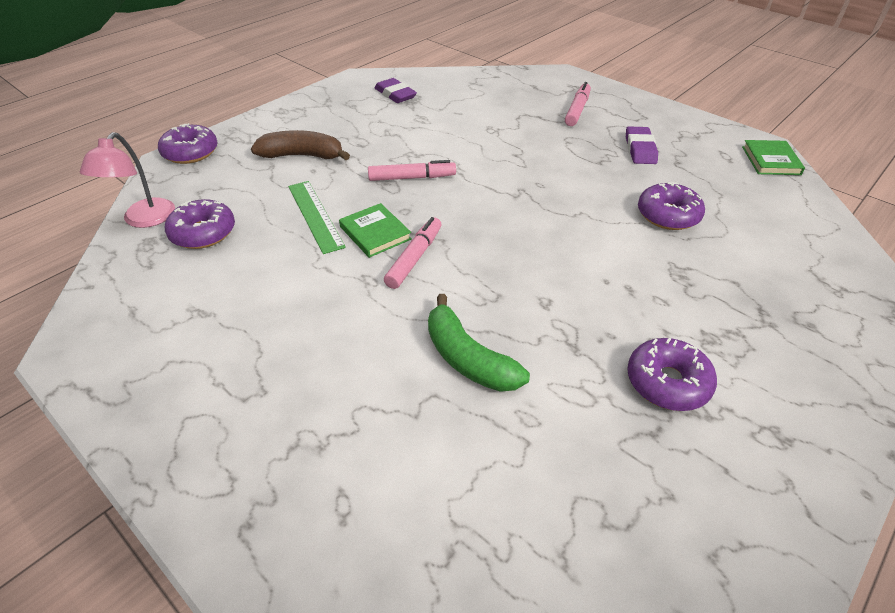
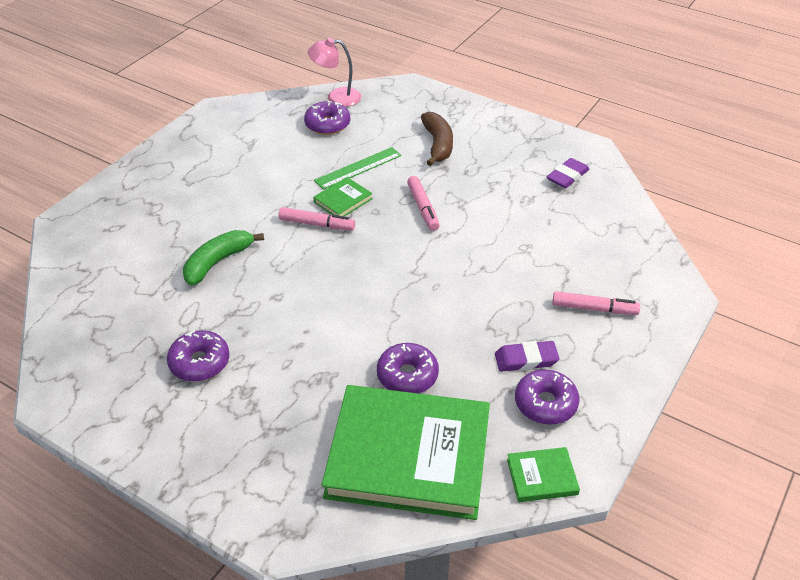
camera: 80 degrees right, 0 degrees up
purple donut [158,123,218,164] -> purple donut moved to [515,370,579,425]
none -> green book [322,385,490,520]

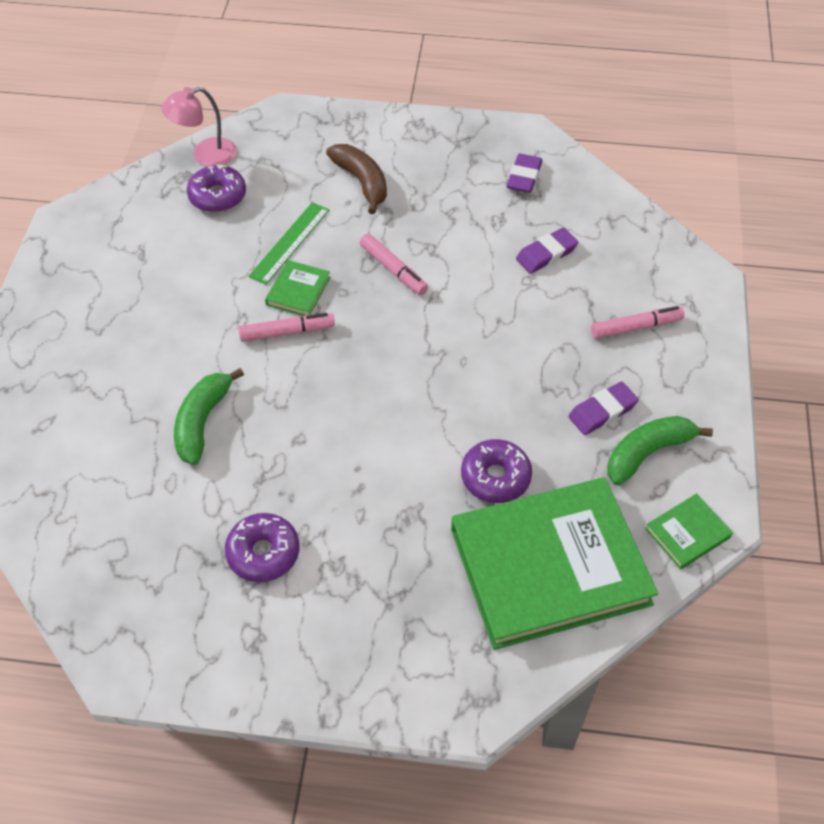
camera: 25 degrees left, 10 degrees up
purple donut [515,370,579,425] -> green banana [607,416,713,485]
none -> purple eraser [516,227,579,274]

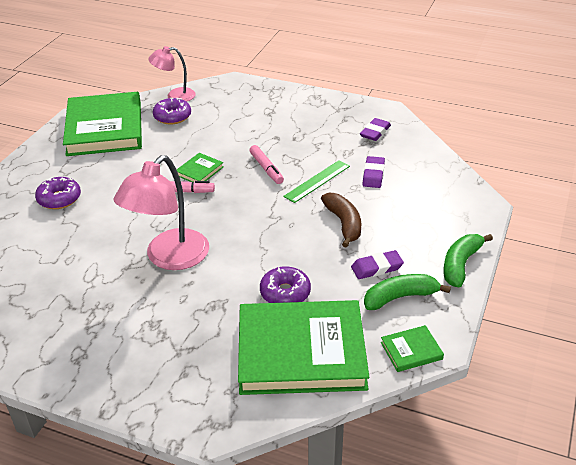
camera: 15 degrees right, 15 degrees down
green banana [174,368,244,465] -> green banana moved to [444,234,493,287]
purple donut [225,513,299,582] -> purple donut moved to [35,177,81,209]
green ruler [248,202,329,285] -> green ruler moved to [283,160,350,203]
brown banana [326,144,387,214] -> brown banana moved to [321,193,361,248]
purple eraser [516,227,579,274] -> purple eraser turned 60 degrees counterclockwise [363,156,385,188]
pink marker [591,306,685,339] -> none
none -> green book [63,92,142,156]
none -> pink lamp [113,155,209,270]

